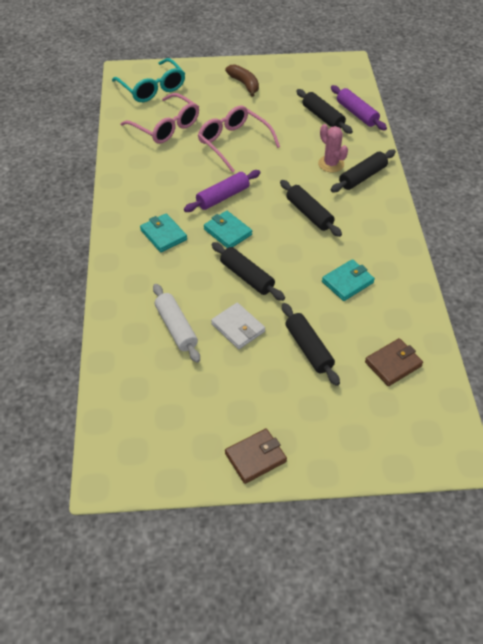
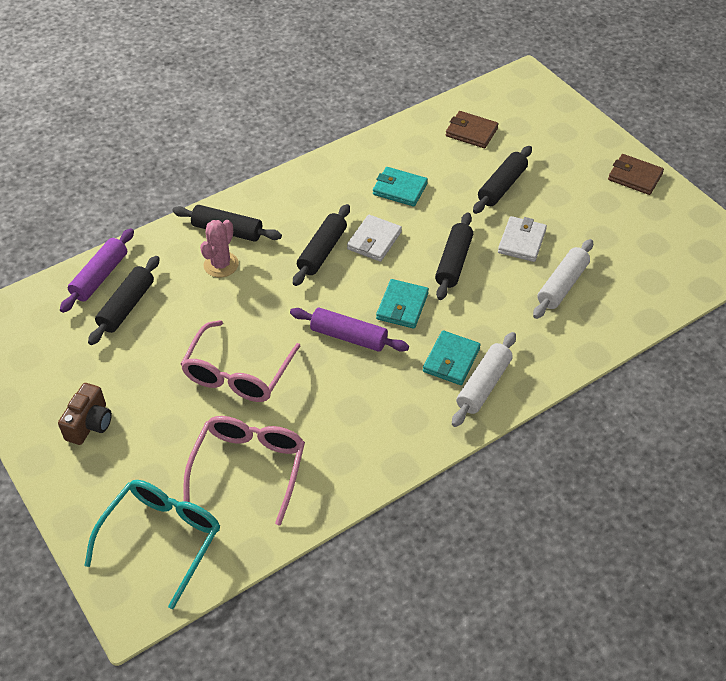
camera: 120 degrees left, 0 degrees up
brown banana [225,64,259,97] -> brown camera [58,383,112,445]
none -> white wallet [347,215,402,262]
none -> white rolling pin [452,332,516,427]

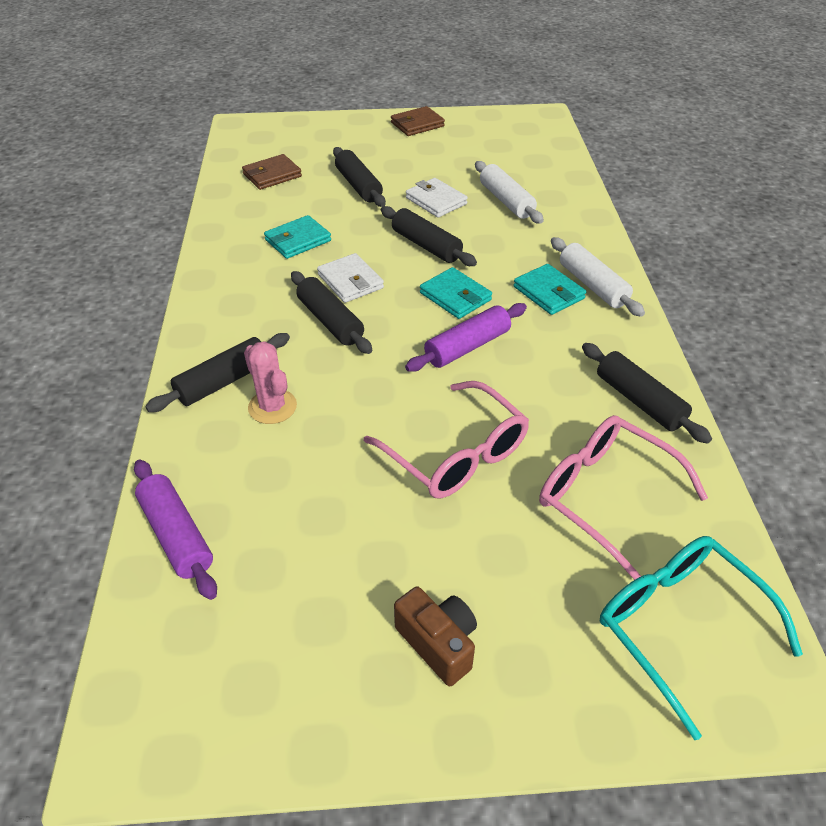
camera: 60 degrees left, 5 degrees down
black rolling pin [88,256,160,345] -> black rolling pin moved to [582,343,712,444]

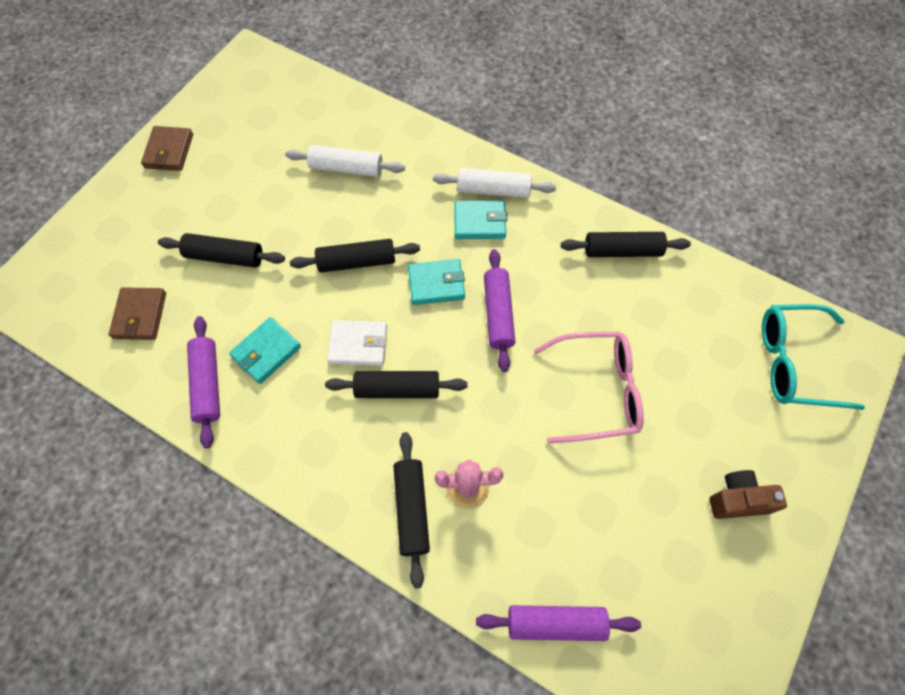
camera: 55 degrees left, 20 degrees up
turquoise wallet [264,215,331,259] -> turquoise wallet turned 45 degrees clockwise [229,317,301,384]
white wallet [406,178,468,218] -> none
pink glasses [539,415,708,580] -> none
none -> purple rolling pin [187,316,220,448]

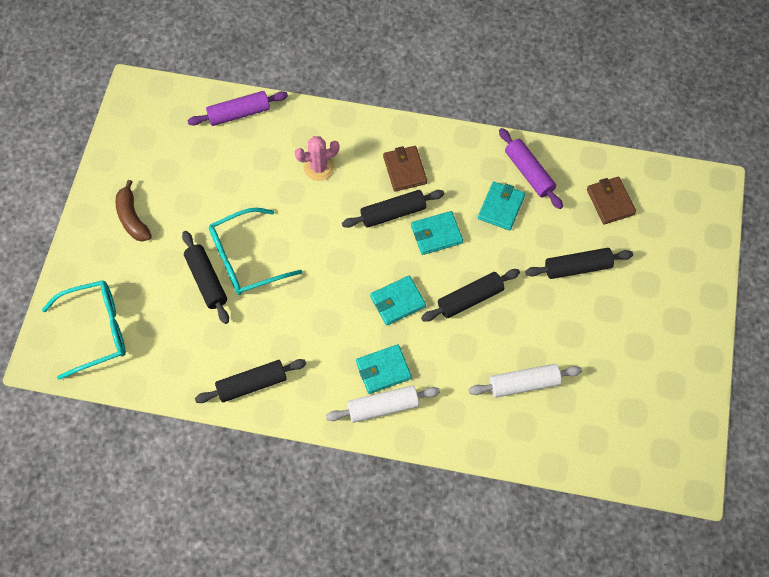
camera: 160 degrees right, 0 degrees up
brown wallet [141,126,193,171] -> brown wallet moved to [383,146,427,192]
white wallet [327,320,387,366] -> turquoise wallet [411,211,463,255]
black rolling pin [394,432,430,589] -> black rolling pin moved to [182,231,229,324]
purple rolling pin [484,249,515,372] -> none
pink glasses [534,331,644,444] -> turquoise glasses [209,208,303,295]
brown camera [709,470,787,519] -> brown banana [115,180,152,242]

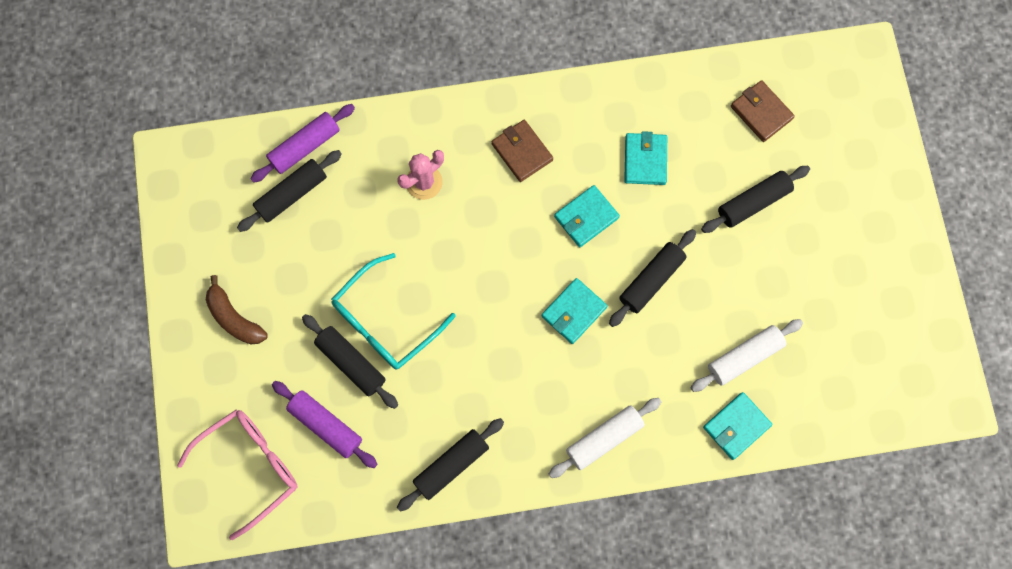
camera: 20 degrees left, 10 degrees up
turquoise glasses [42,280,126,380] -> pink glasses [177,409,298,540]
black rolling pin [342,190,444,228] -> black rolling pin moved to [237,150,342,232]
turquoise wallet [356,344,412,394] -> turquoise wallet moved to [703,392,772,460]
purple rolling pin [499,128,563,209] -> purple rolling pin moved to [272,381,377,468]

